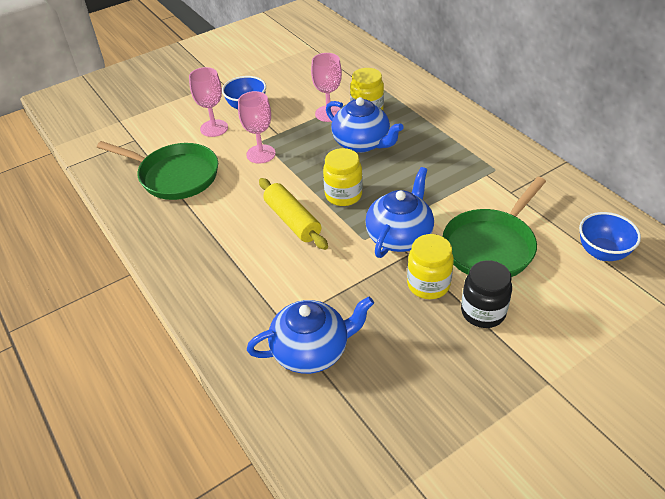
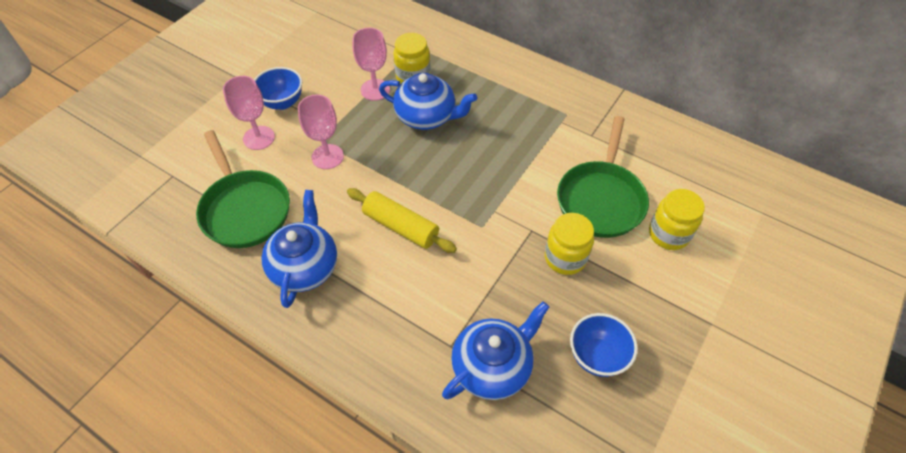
camera: 25 degrees left, 10 degrees up
green pan [97,141,218,200] -> green pan turned 60 degrees clockwise [196,130,290,248]
yellow jar [323,148,363,206] -> yellow jar moved to [649,189,705,250]
blue teapot [365,167,434,258] -> blue teapot moved to [262,190,337,308]
black jar [461,260,512,328] -> none
blue bowl [579,212,641,261] -> blue bowl moved to [570,313,638,377]

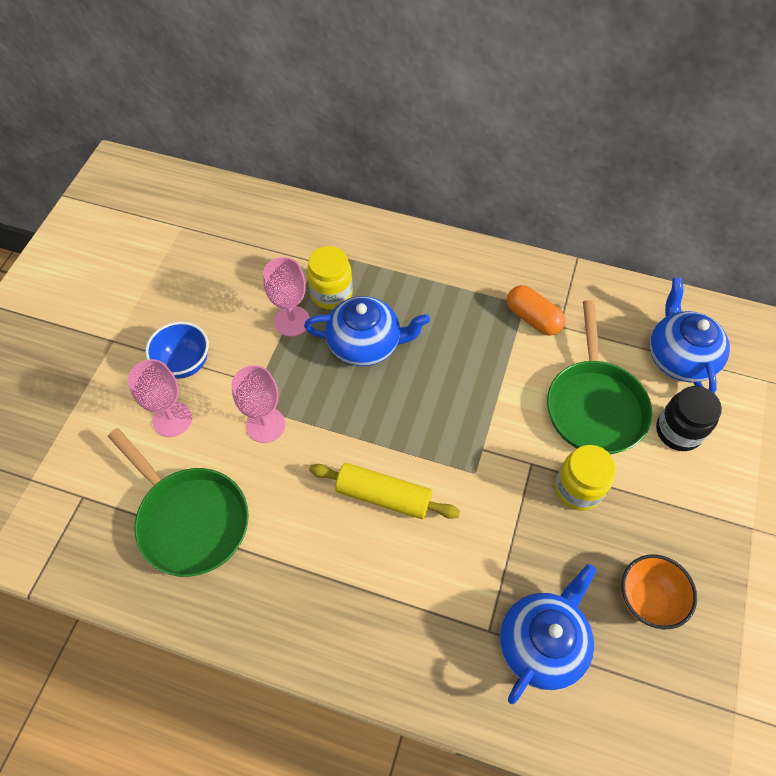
camera: 15 degrees left, 5 degrees up
blue teapot [262,190,337,308] -> blue teapot moved to [650,277,730,394]
blue bowl [570,313,638,377] -> orange bowl [622,554,697,629]
yellow jar [649,189,705,250] -> black jar [656,386,722,451]
none -> orange capsule [507,285,565,336]

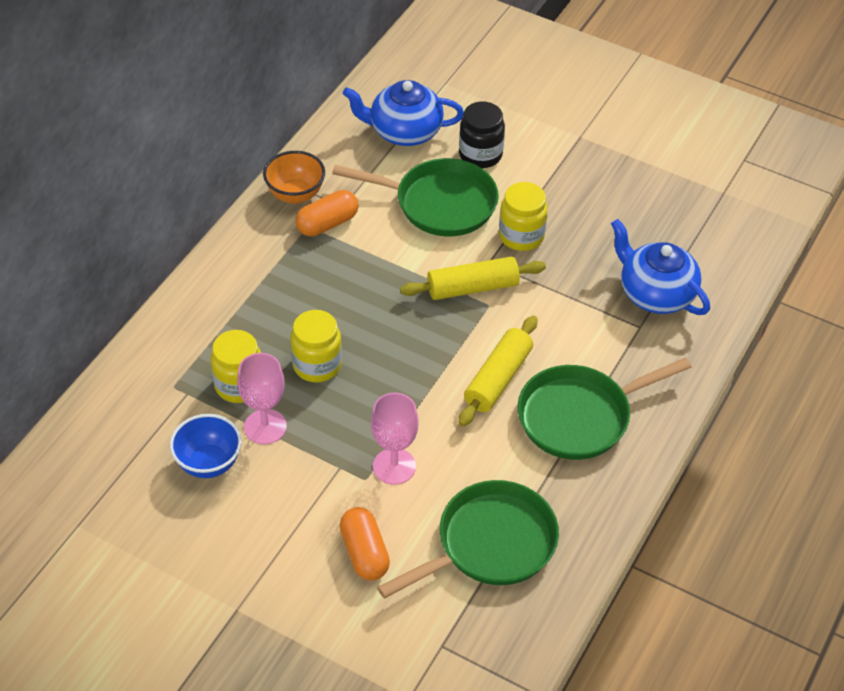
camera: 80 degrees left, 10 degrees down
pink goblet [128,359,192,437] -> orange capsule [340,507,390,581]
blue bowl [145,321,209,379] -> blue bowl moved to [170,414,242,478]
blue teapot [304,296,430,366] -> yellow jar [290,310,342,382]
orange bowl [622,554,697,629] -> orange bowl moved to [263,151,325,204]
none -> yellow rolling pin [400,256,546,300]
none -> green pan [518,357,692,460]

